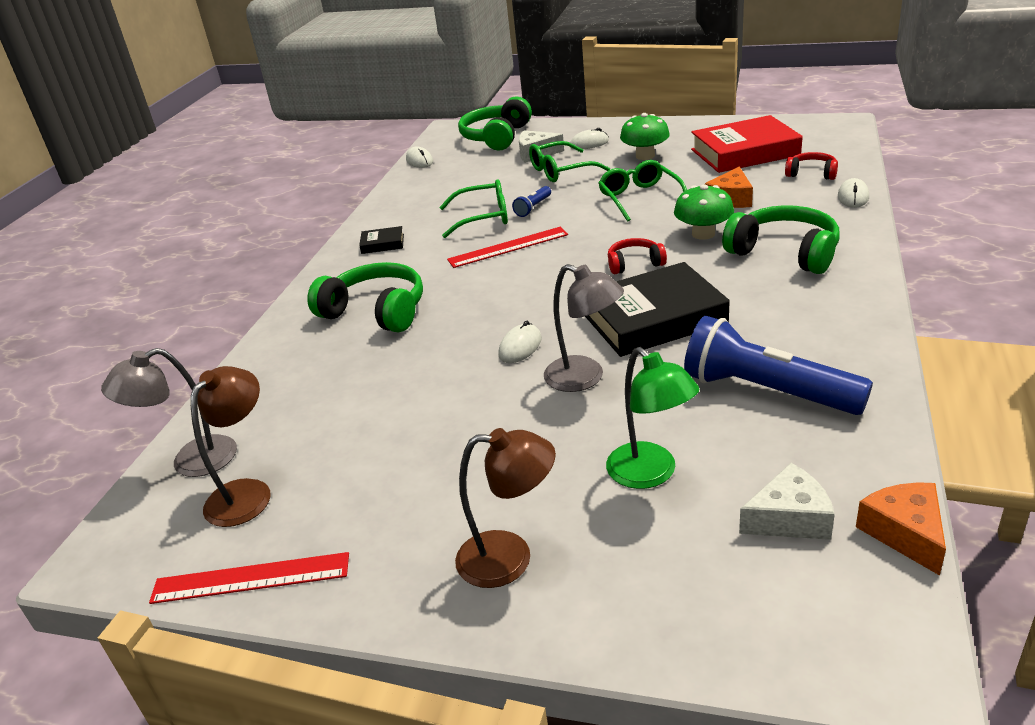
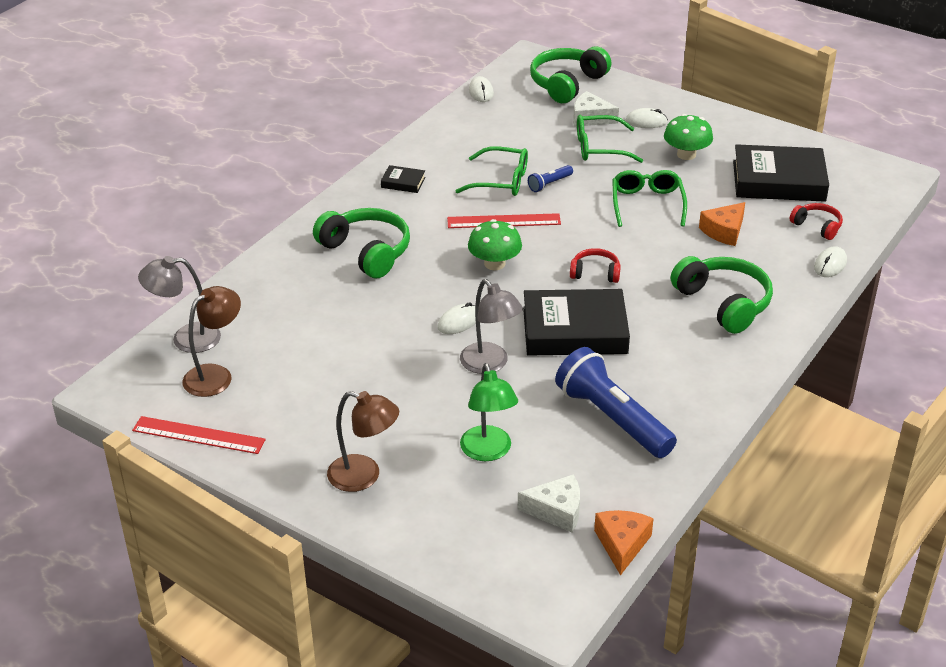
camera: 15 degrees right, 5 degrees up
green mushroom [674,184,734,240] -> green mushroom moved to [468,219,522,270]
red book [691,115,803,173] -> black book [733,144,829,202]

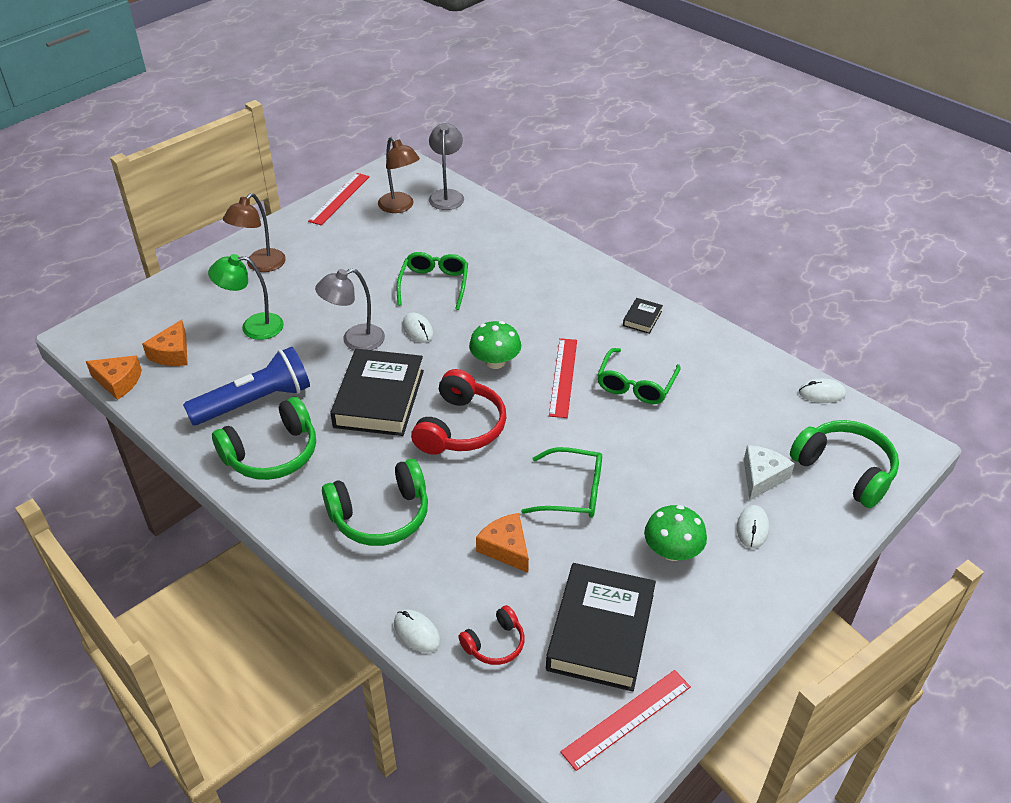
camera: 100 degrees right, 5 degrees up
green headphones [313,208,410,279] -> green headphones moved to [212,397,316,480]
white cheese [518,474,580,533] -> orange cheese [142,320,188,366]
blue flashlight [528,165,573,192] -> none
red headphones [570,248,621,283] -> red headphones [411,369,506,455], size x1.84
green glasses [577,115,643,163] -> green glasses moved to [396,252,468,310]
none -> red ruler [560,670,691,771]

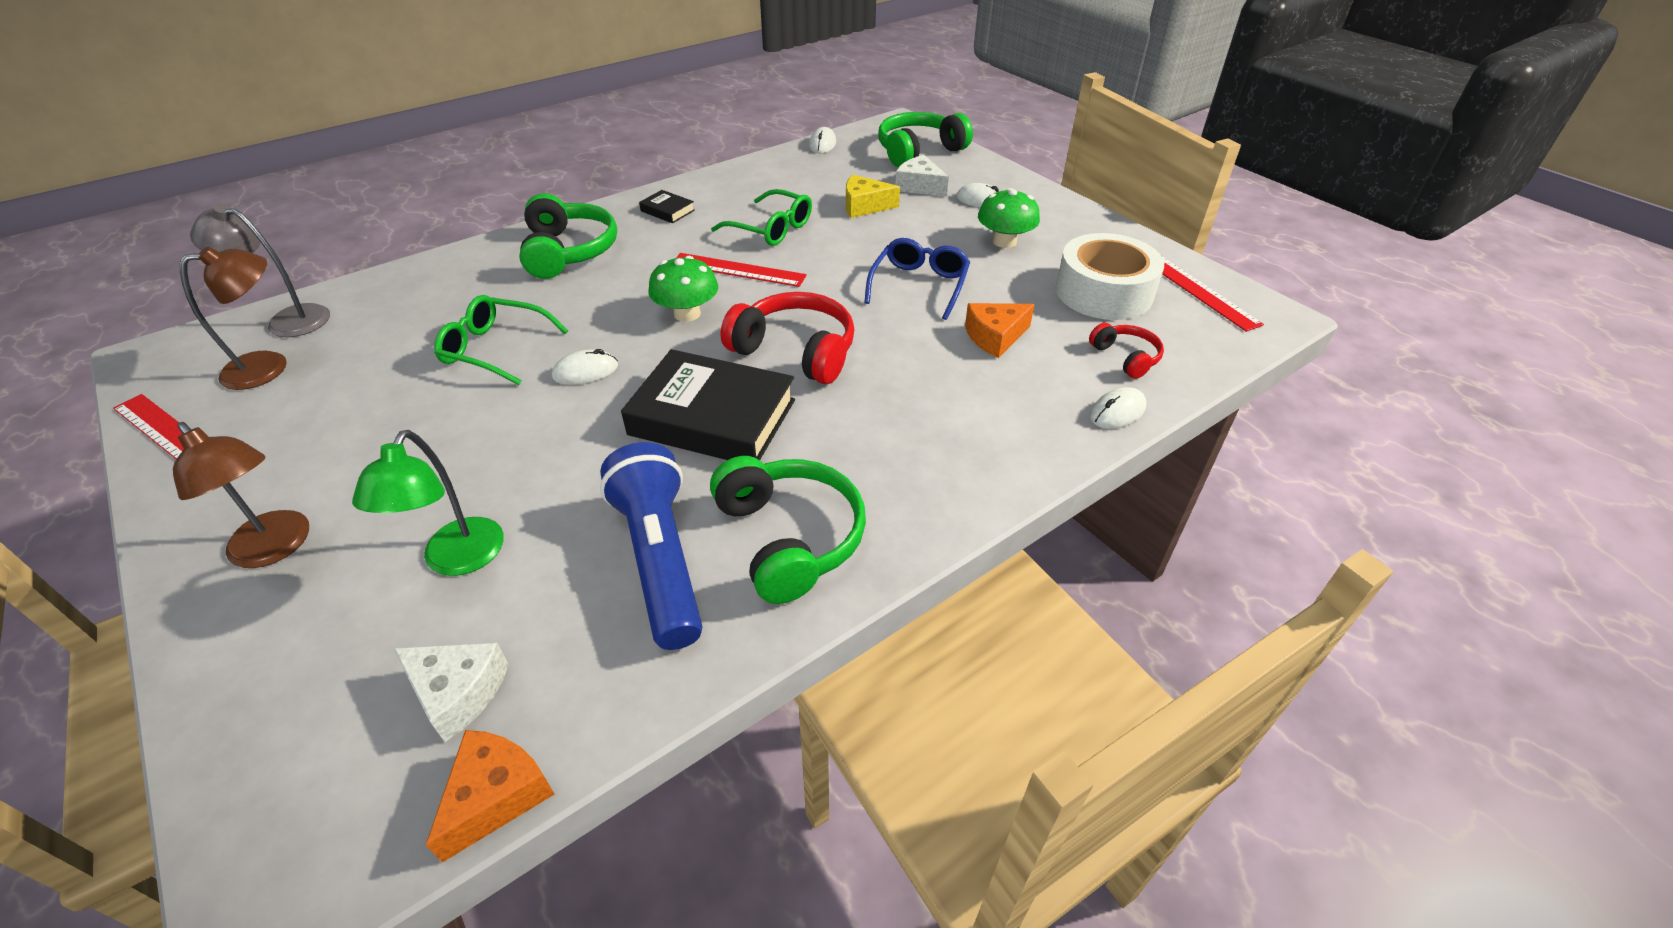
camera: 80 degrees left, 0 degrees up
orange cheese [142,320,188,366] -> white cheese [393,643,509,742]
grey lamp [315,268,385,350] -> none
green headphones [322,459,428,546] -> green headphones moved to [519,193,617,279]
green glasses [521,447,602,518] -> blue glasses [864,238,970,320]
black book [546,563,656,692] -> white tape [1055,233,1164,320]
none -> yellow cheese [846,175,900,218]

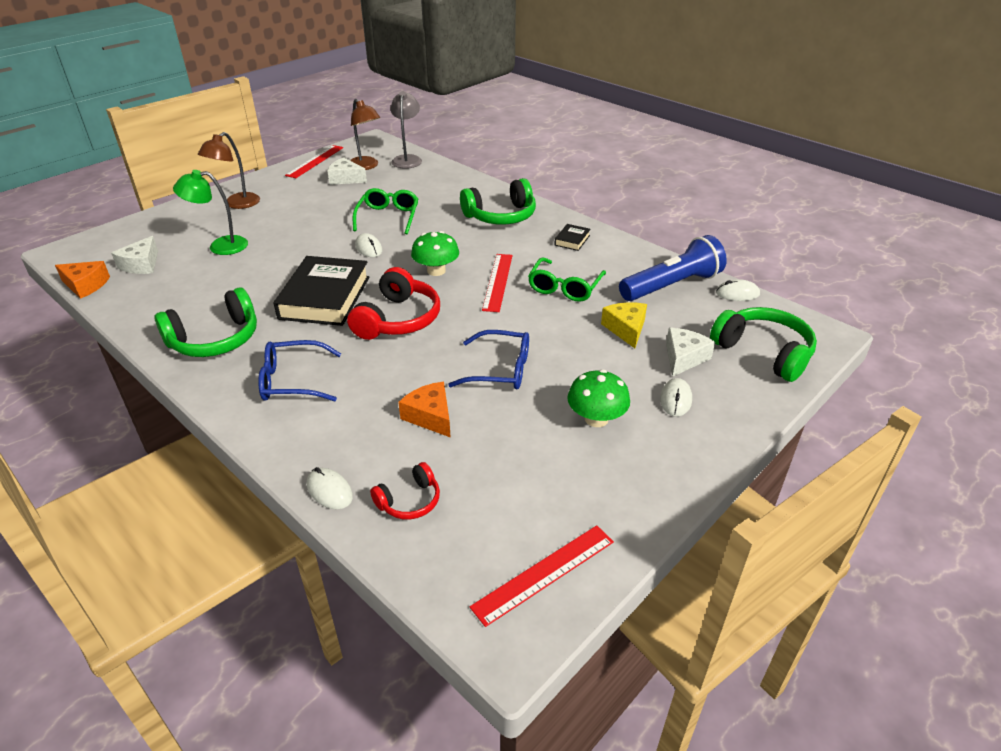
camera: 80 degrees right, 5 degrees down
blue flashlight [600,442,702,650] -> blue flashlight moved to [619,235,727,301]
white tape [1055,233,1164,320] -> none
none -> blue glasses [258,340,341,402]
none -> white cheese [327,157,367,185]

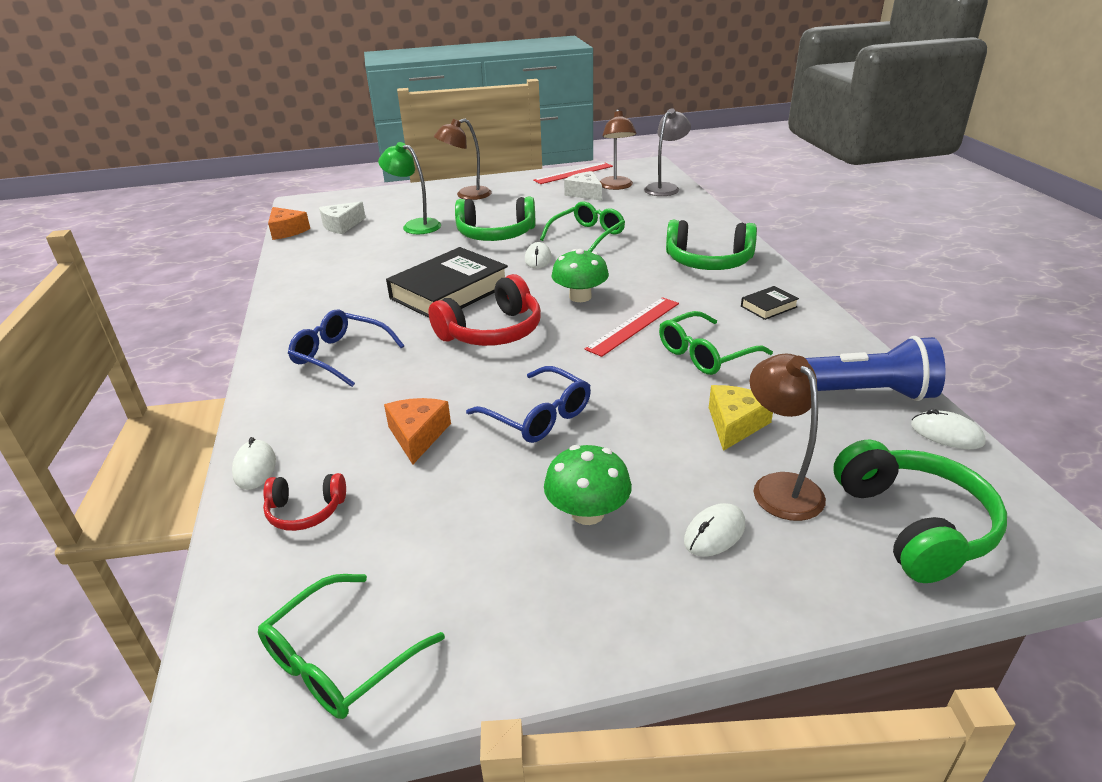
camera: 35 degrees right, 5 degrees down
green headphones [154,287,257,357] -> green headphones moved to [455,197,535,241]
red ruler [470,525,614,627] -> green glasses [258,574,445,719]
white cheese [666,327,715,377] -> brown lamp [750,353,826,521]

